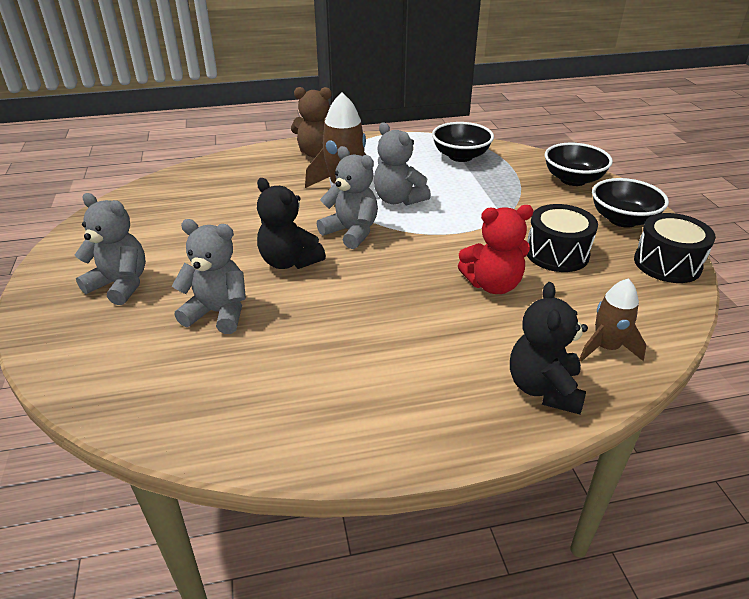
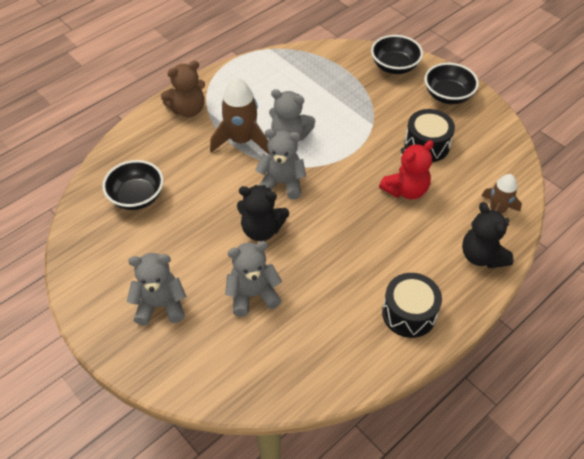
camera: 30 degrees left, 15 degrees up
black bowl [432,122,494,162] -> black bowl moved to [102,160,164,210]
black drum [634,213,716,283] -> black drum moved to [382,273,442,338]

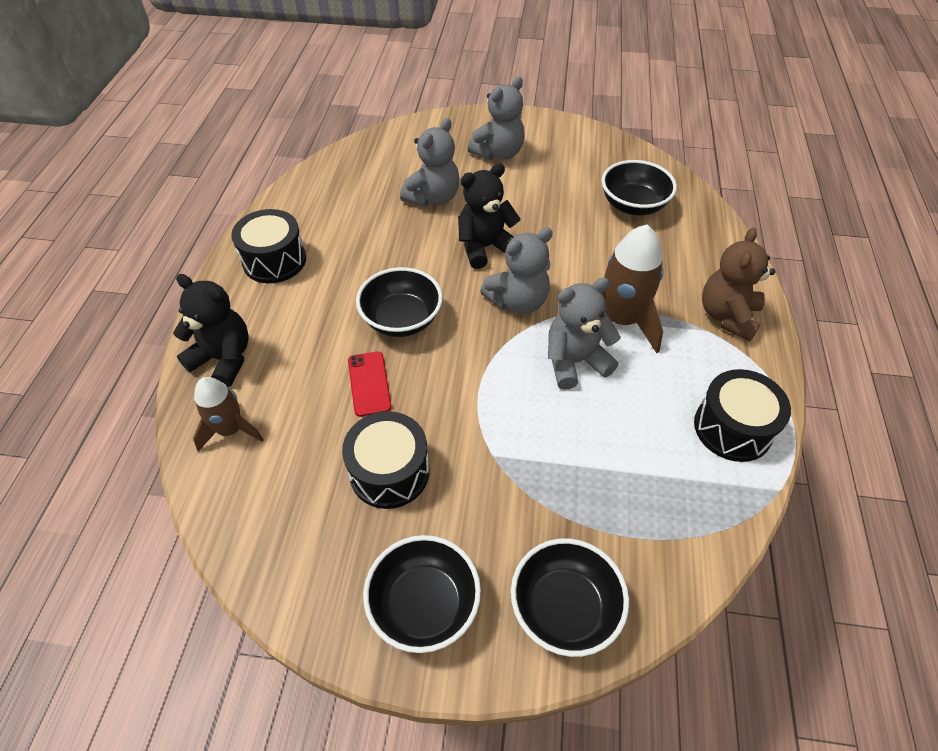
camera: 140 degrees right, 0 degrees up
red teddy bear [379,140,434,199] -> red phone [348,351,392,417]
none -> black bowl [356,267,443,337]
none -> black drum [694,369,791,462]

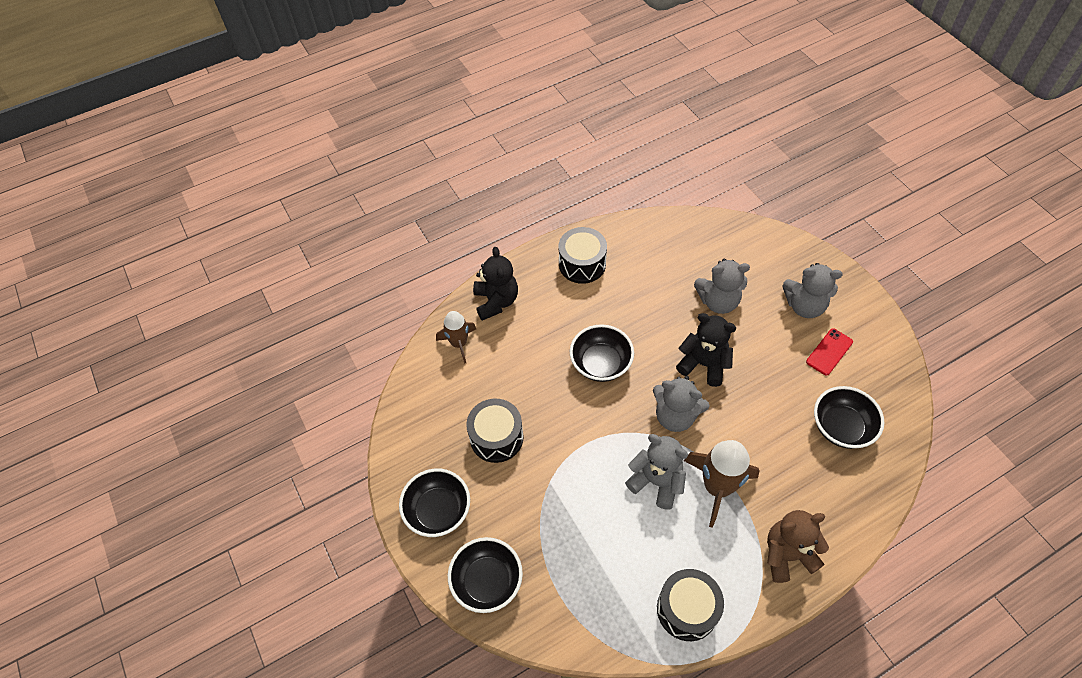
camera: 55 degrees right, 5 degrees up
red phone [348,351,392,417] -> red phone moved to [806,329,853,376]

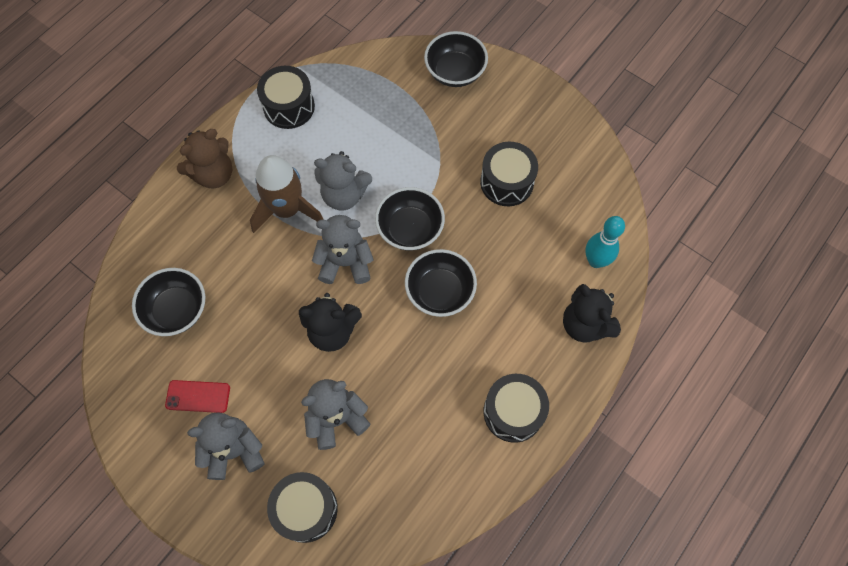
camera: 155 degrees right, 10 degrees up
black bowl [399,469,470,537] -> black bowl moved to [375,187,445,251]
brown rocket [436,311,476,364] -> turquoise bowling pin [585,216,625,268]
red phone [806,329,853,376] -> red phone turned 75 degrees clockwise [165,380,230,413]
none -> black drum [267,472,338,543]

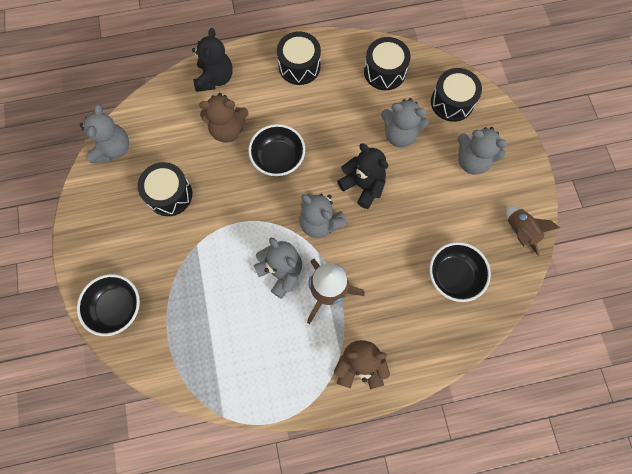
camera: 140 degrees left, 5 degrees up
red phone [165,380,230,413] -> none
black drum [257,66,315,129] -> black drum moved to [364,37,411,90]
black bowl [375,187,445,251] -> none
turquoise bowling pin [585,216,625,268] -> none
none -> grey teddy bear [80,104,129,163]
none -> brown teddy bear [199,93,248,143]
none -> brown rocket [506,206,560,256]

